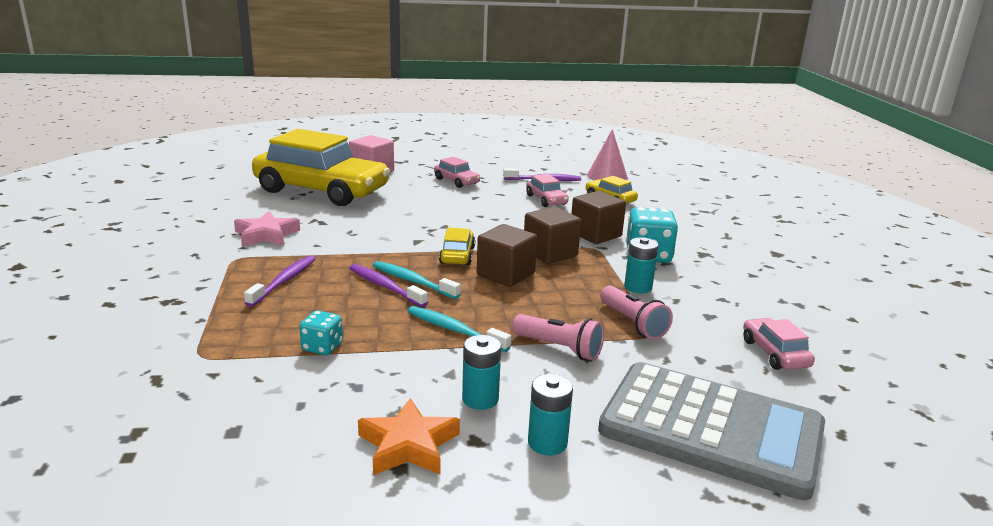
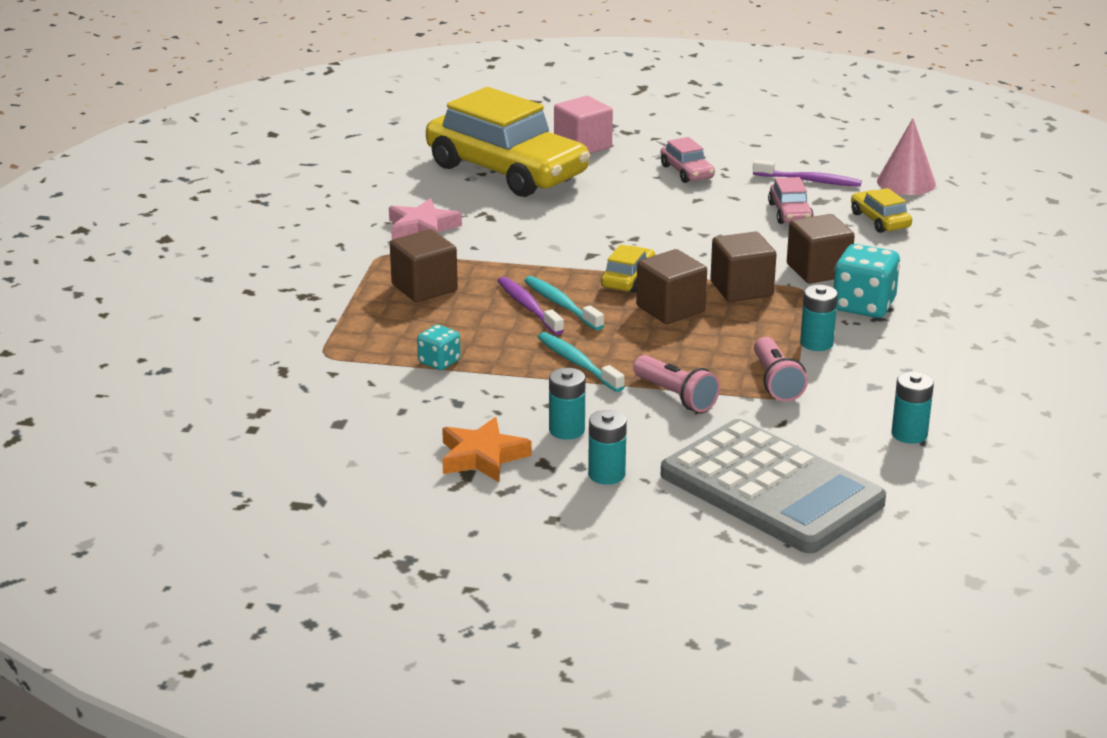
camera: 20 degrees right, 5 degrees up
purple toothbrush [244,256,316,307] -> brown cube [390,229,458,302]
pink car [743,318,815,370] -> turquoise battery [891,371,934,444]

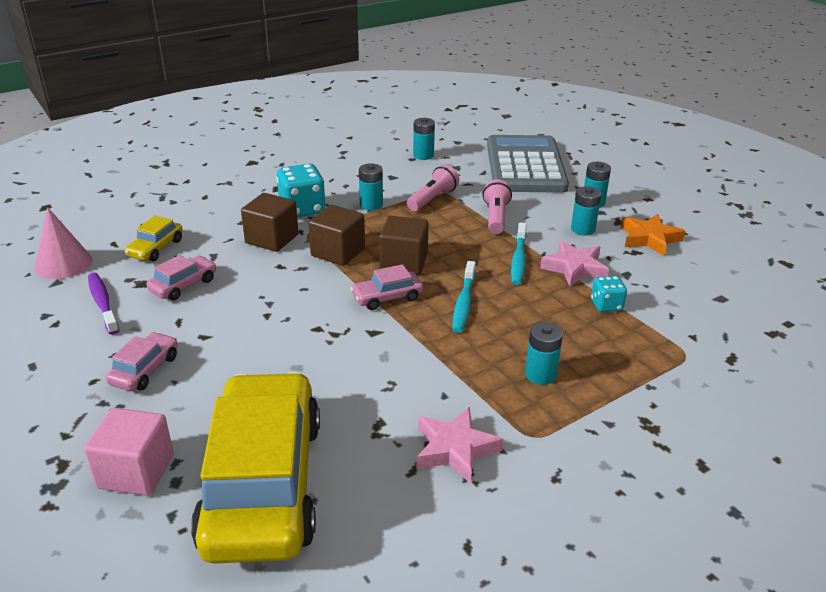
camera: 135 degrees left, 5 degrees up
brown cube [390,229,458,302] -> turquoise battery [525,322,563,385]
purple toothbrush [498,277,564,335] -> none
yellow car [601,245,655,293] -> pink car [350,264,423,310]
none -> pink star [540,240,609,287]

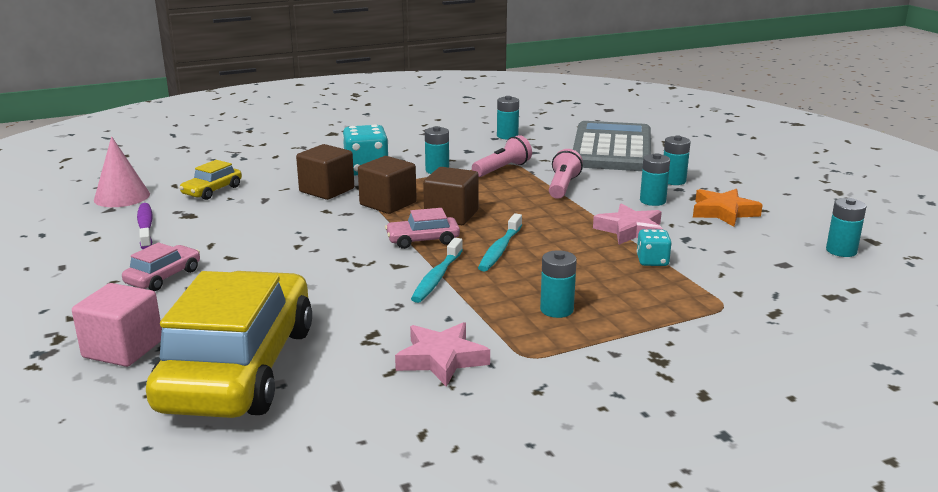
camera: 10 degrees right, 10 degrees down
pink car [147,255,216,301] -> none
turquoise toothbrush [511,222,527,285] -> turquoise toothbrush moved to [411,238,463,303]
none -> turquoise battery [826,198,867,257]

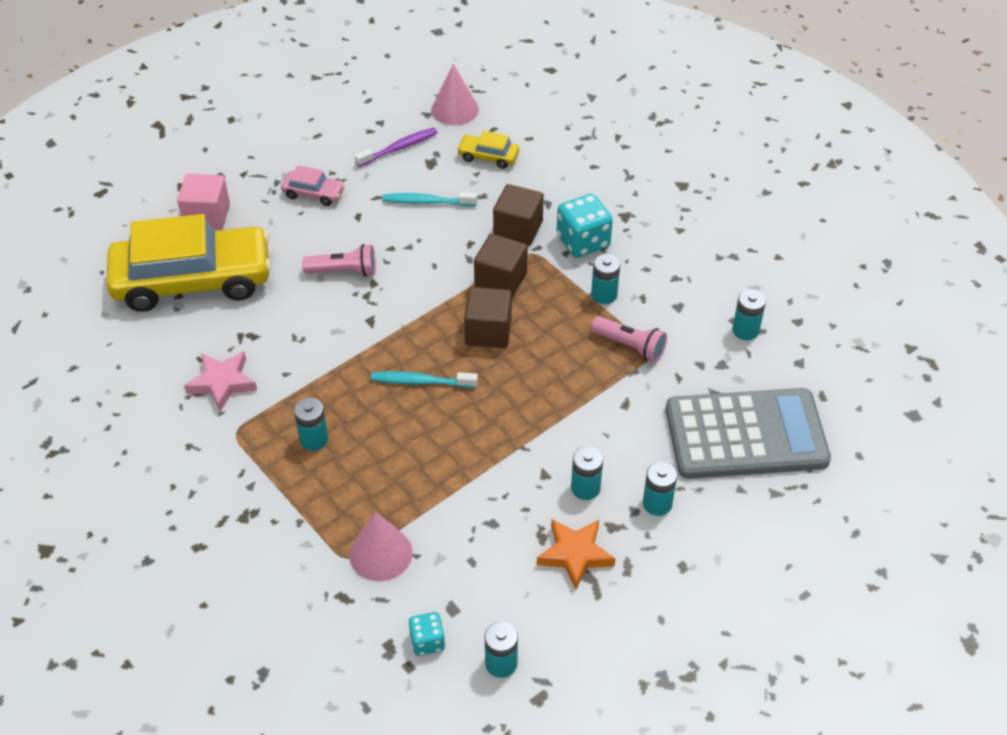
camera: 75 degrees right, 25 degrees up
pink car [385,208,460,249] -> none
turquoise toothbrush [411,238,463,303] -> turquoise toothbrush moved to [382,192,477,206]
pink flashlight [549,149,583,199] -> pink flashlight moved to [302,244,376,277]
pink star [593,203,663,245] -> none
turquoise dice [637,229,672,266] -> turquoise dice moved to [409,612,445,656]
none -> pink cone [349,512,413,581]

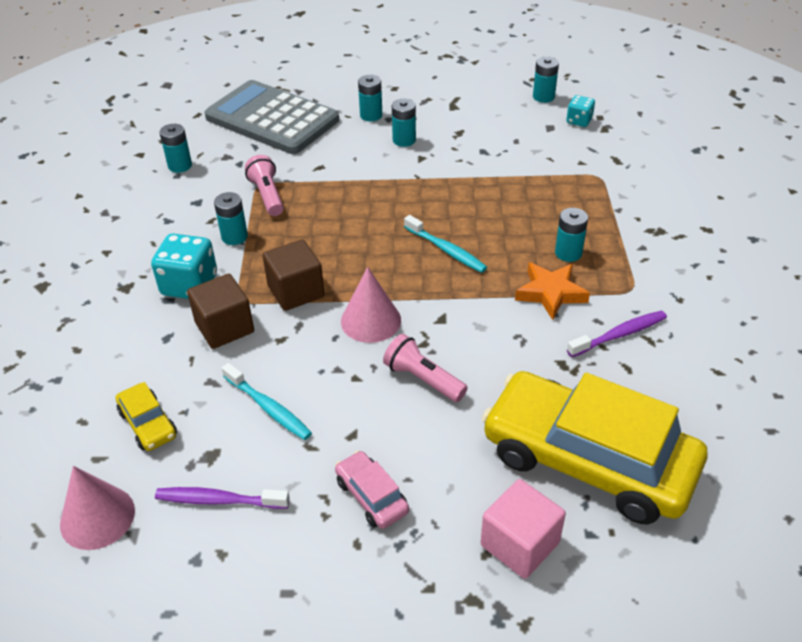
camera: 140 degrees left, 5 degrees down
pink star [184,351,257,412] -> purple toothbrush [567,310,667,357]
pink cone [349,512,413,581] -> pink cone moved to [341,267,401,343]
brown cube [464,287,512,348] -> none
orange star [537,519,615,590] -> orange star moved to [515,262,590,320]

